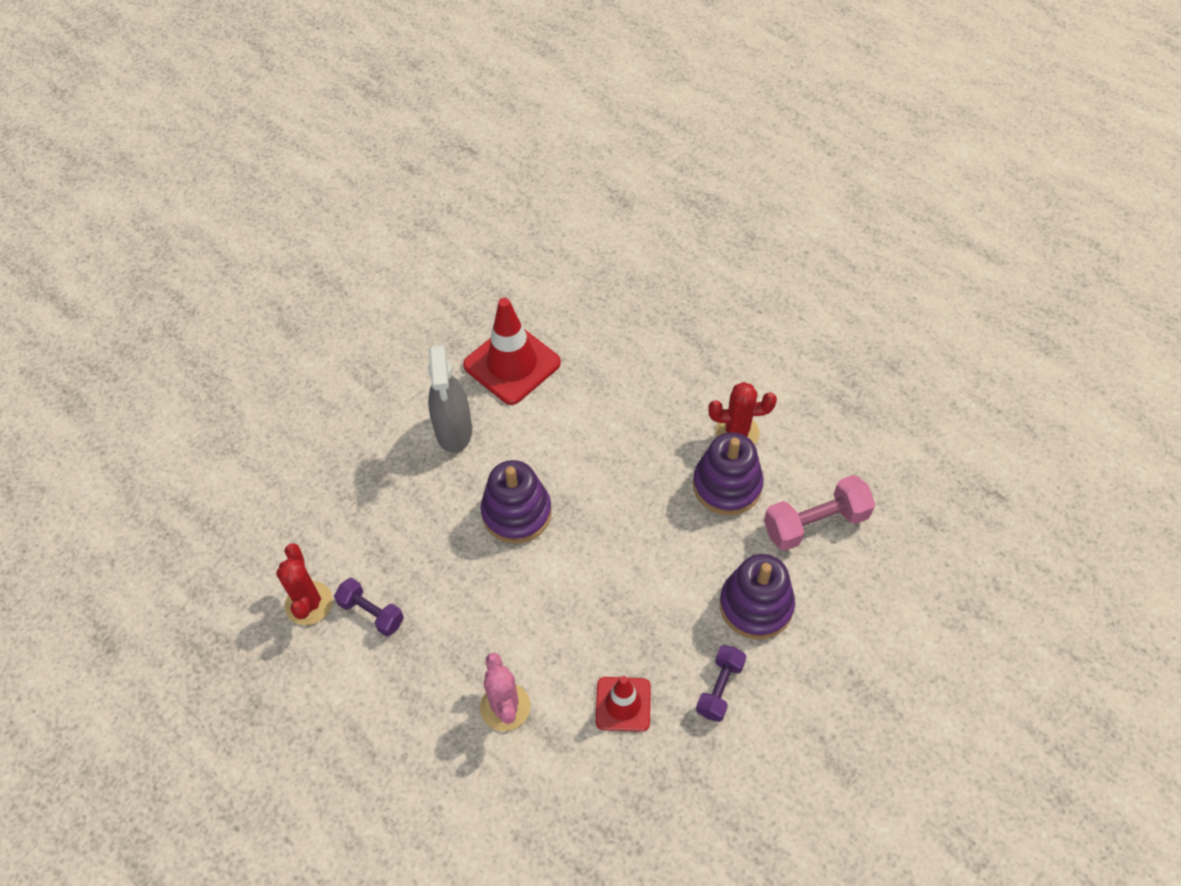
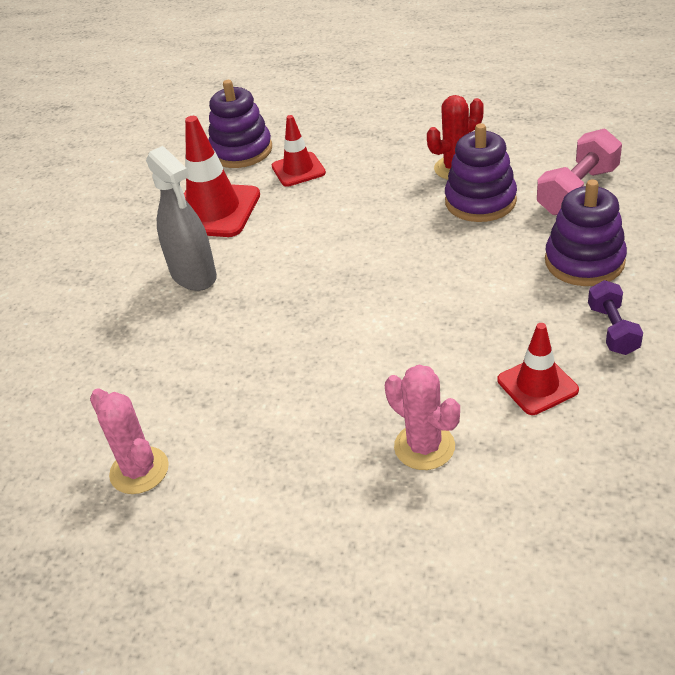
camera: 25 degrees left, 15 degrees down
red cactus [276,543,333,625] -> pink cactus [90,388,169,494]
purple dumbbell [334,578,404,636] -> none
purple stacking toy [480,460,552,543] -> purple stacking toy moved to [208,80,272,168]
none -> red traffic cone [272,115,326,187]

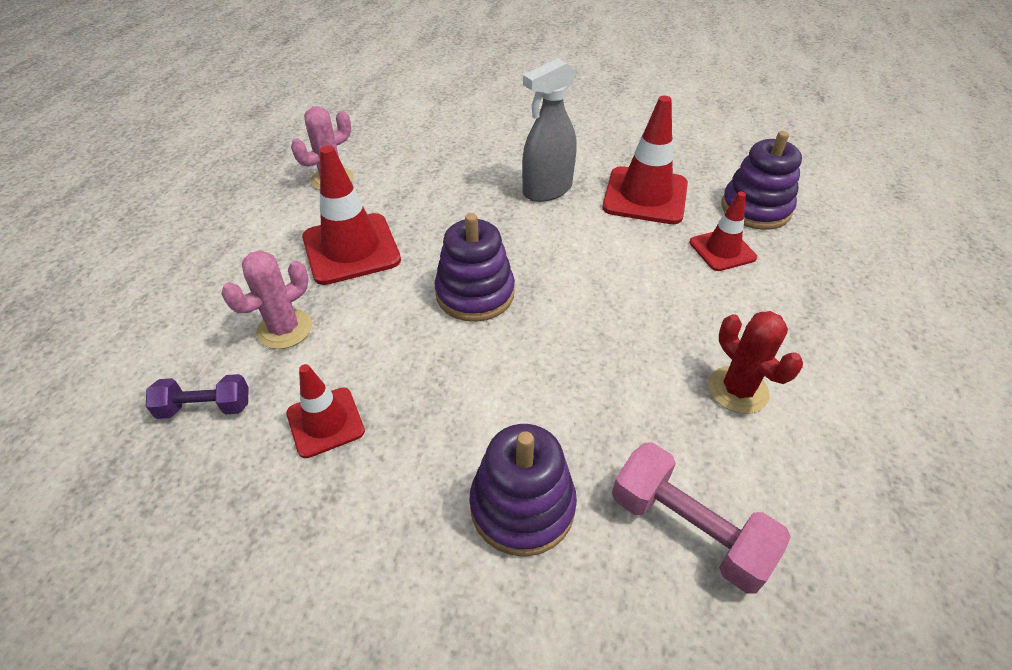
camera: 85 degrees right, 5 degrees up
purple stacking toy [445,123,517,222] -> purple stacking toy moved to [435,213,515,322]
purple dumbbell [588,280,643,355] -> purple dumbbell moved to [146,374,248,419]
none -> red traffic cone [302,145,401,285]

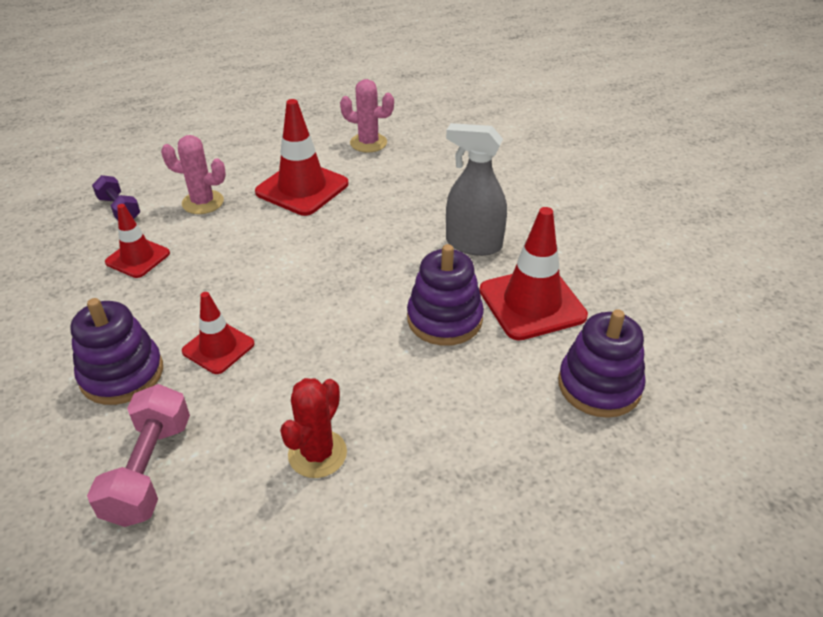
camera: 55 degrees right, 5 degrees down
purple stacking toy [435,213,515,322] -> purple stacking toy moved to [407,244,484,346]
red traffic cone [690,192,757,271] -> red traffic cone moved to [182,292,255,374]

